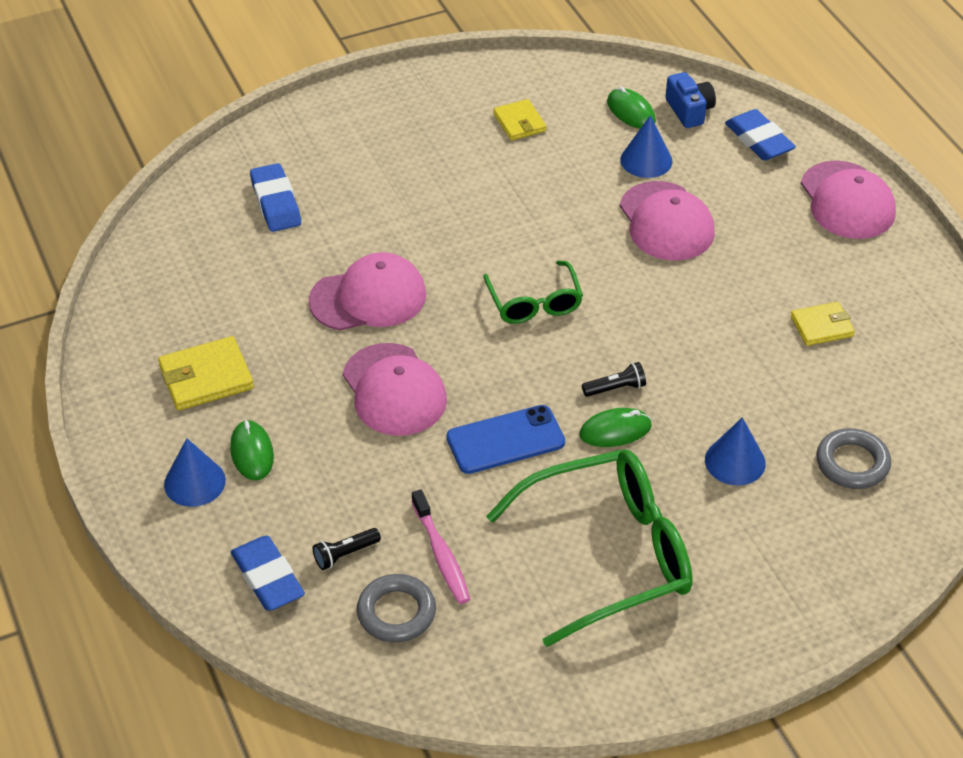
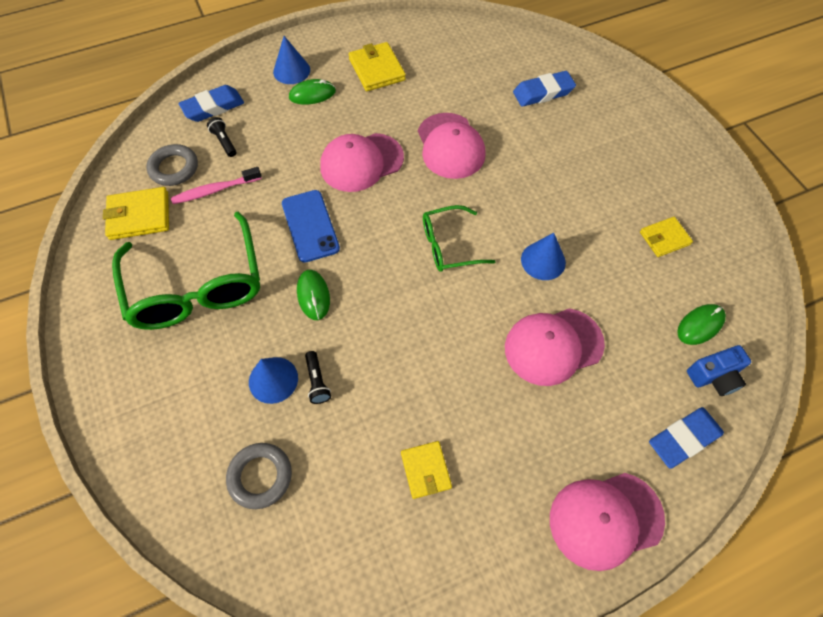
camera: 90 degrees right, 15 degrees up
black flashlight [582,362,646,397] -> black flashlight moved to [305,351,331,404]
blue cone [620,115,672,178] -> blue cone moved to [521,233,566,280]
none -> yellow wallet [103,187,169,240]

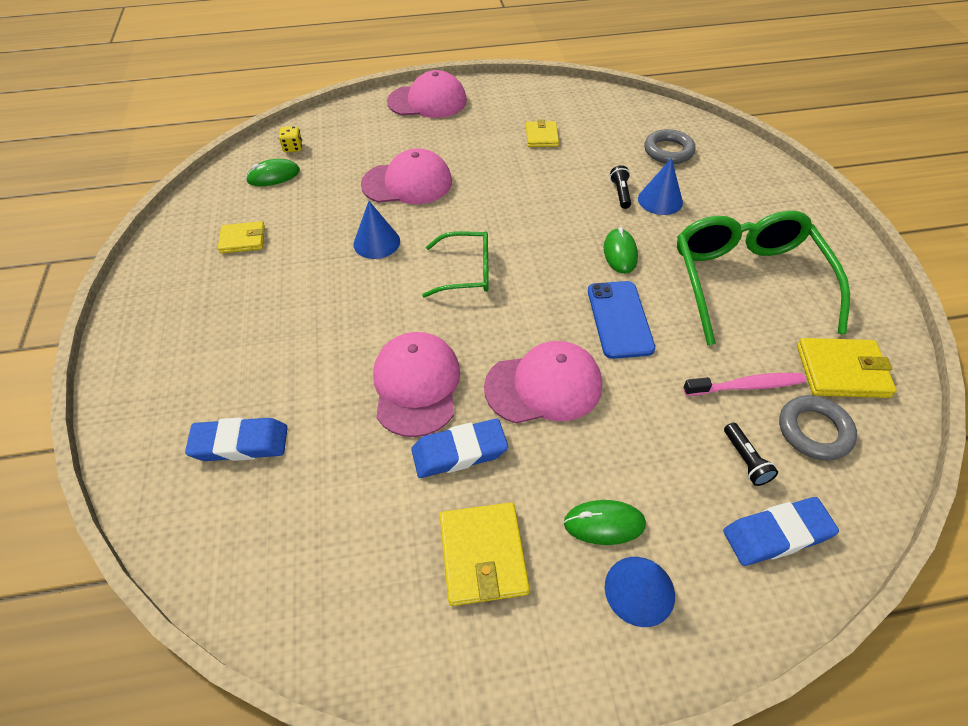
camera: 165 degrees left, 10 degrees down
blue eraser [649,407,724,469] -> blue eraser moved to [411,419,508,478]
blue camera [687,345,751,396] -> yellow dice [279,126,302,152]

